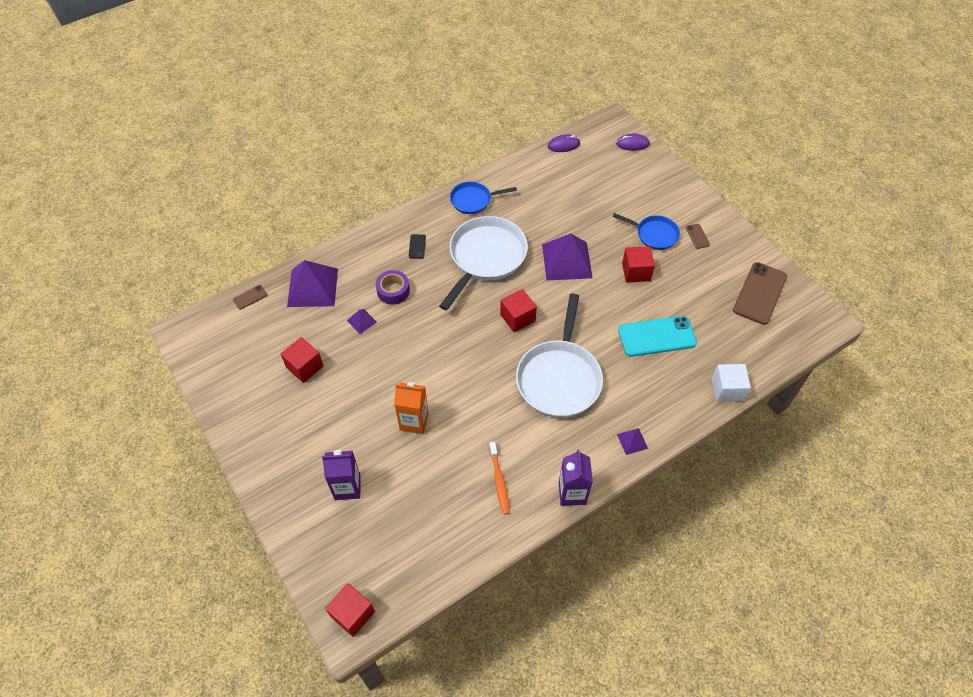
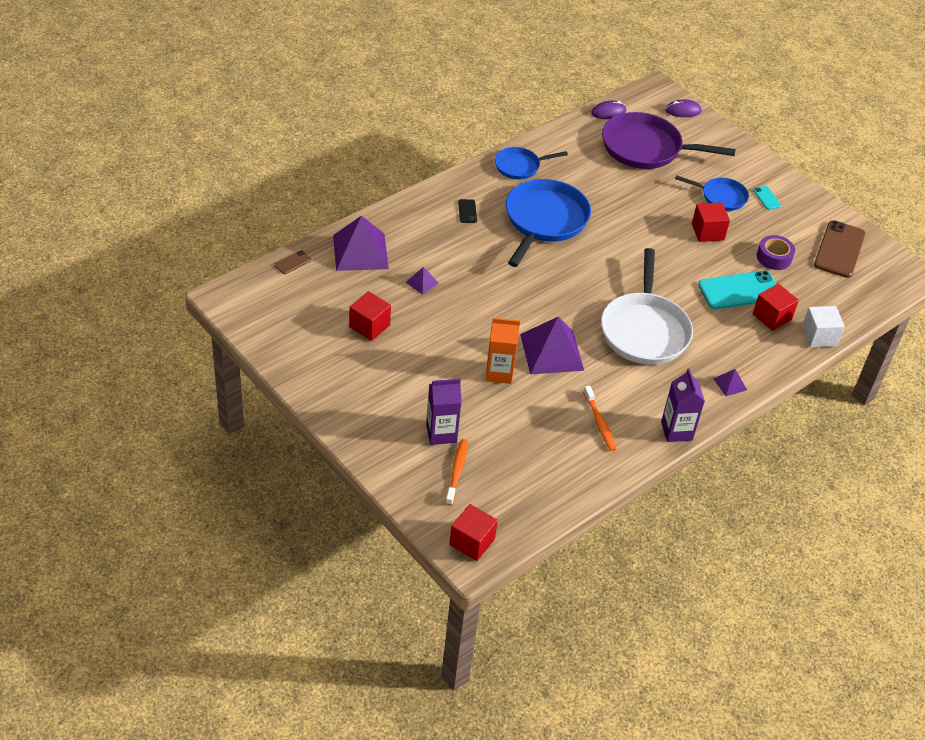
camera: 10 degrees left, 10 degrees down
purple tape [376,270,410,305] -> purple tape moved to [757,235,795,270]
white pan [439,216,528,310] -> blue pan [506,179,591,267]
red cube [500,289,537,332] -> red cube moved to [753,283,799,331]
purple pyramid [542,233,593,280] -> purple pyramid moved to [520,317,584,375]
brown phone [686,224,710,249] -> turquoise phone [753,186,781,210]
none -> orange toothbrush [445,439,468,506]
none -> purple pan [602,112,736,169]

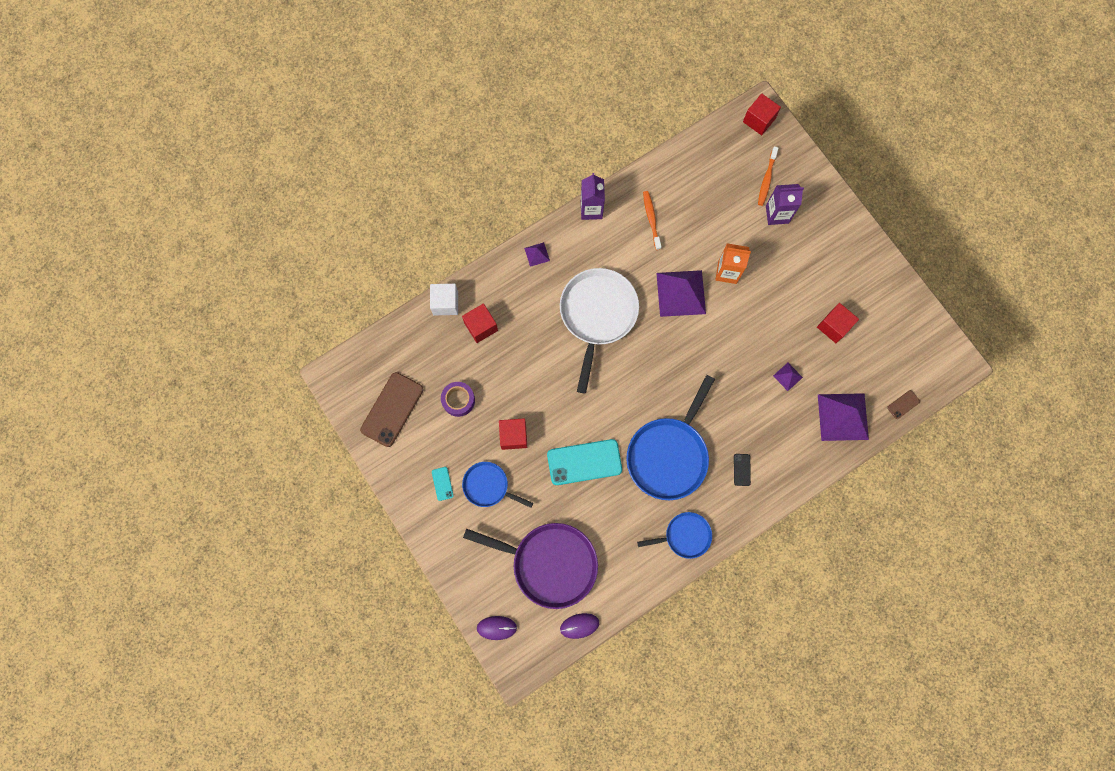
camera: 170 degrees left, 30 degrees up
turquoise phone [698,271,776,309] -> turquoise phone moved to [547,439,622,485]

